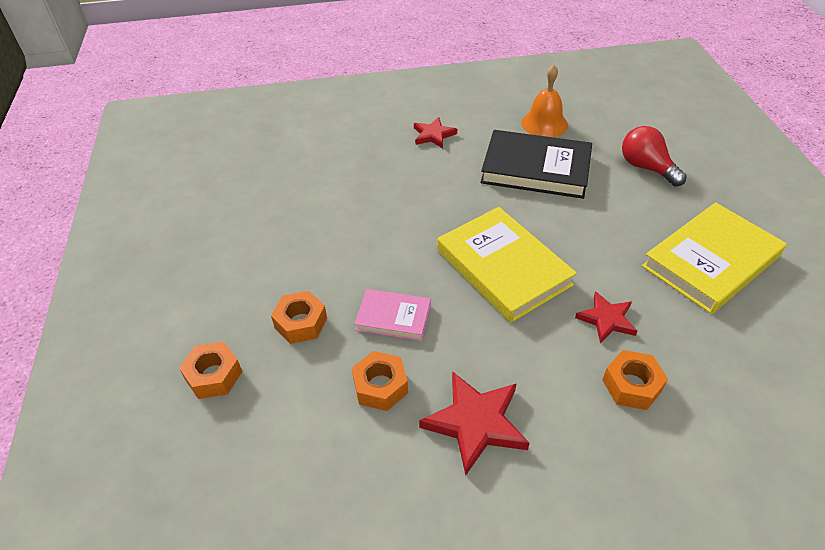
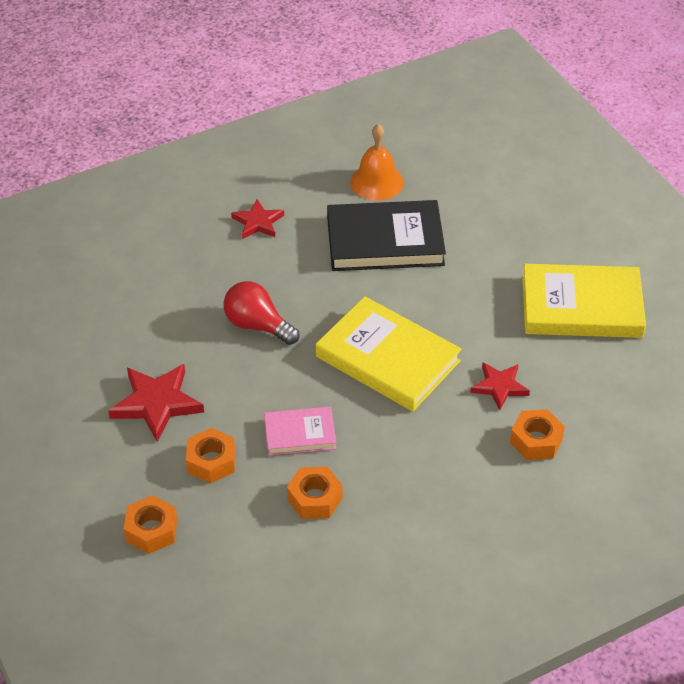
camera: 20 degrees left, 0 degrees up
red star [419,371,530,476] -> red star moved to [108,364,204,442]
red light bulb [622,126,687,186] -> red light bulb moved to [223,281,299,345]
yellow book [642,202,787,314] -> yellow book turned 60 degrees clockwise [522,264,646,338]

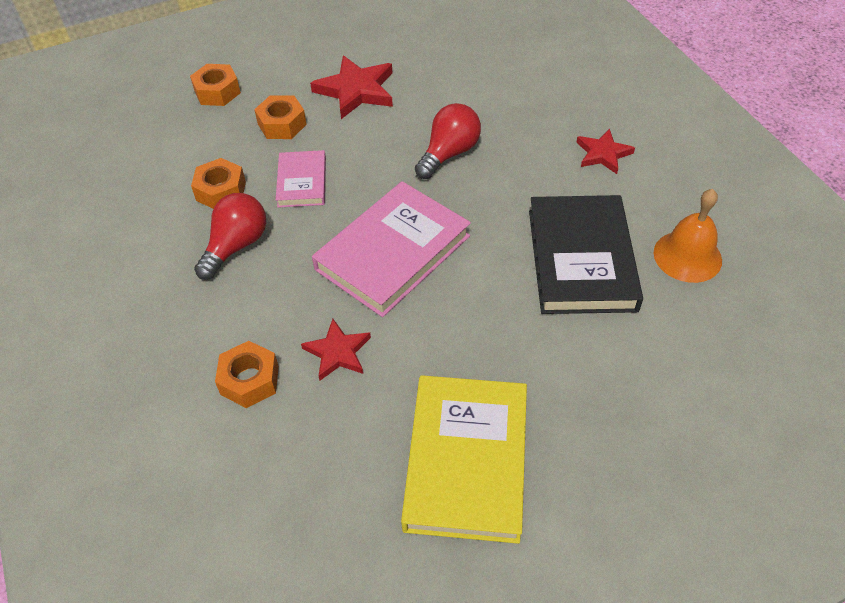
camera: 95 degrees right, 5 degrees up
yellow book [316,296,462,411] -> pink book [312,181,471,317]
none -> red light bulb [194,193,266,280]

